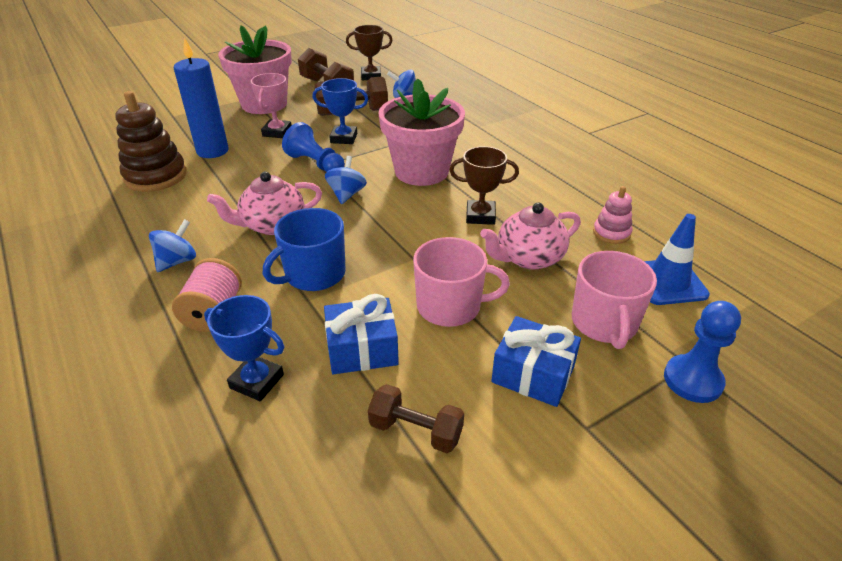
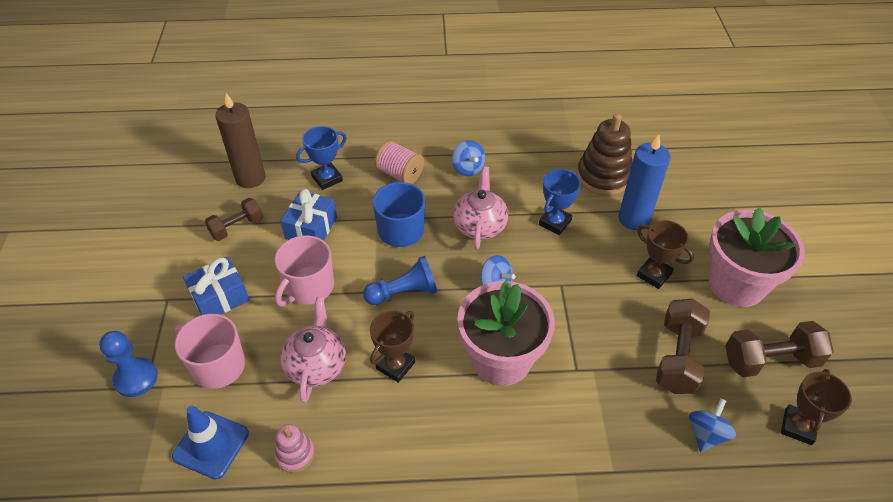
camera: 120 degrees right, 10 degrees up
pink trophy [251,73,292,138] -> brown trophy [637,220,694,289]
blue pawn [282,122,345,172] -> blue pawn moved to [363,256,437,305]
blue trophy [312,78,368,144] -> blue trophy moved to [539,169,581,235]
none -> brown candle [215,93,266,188]

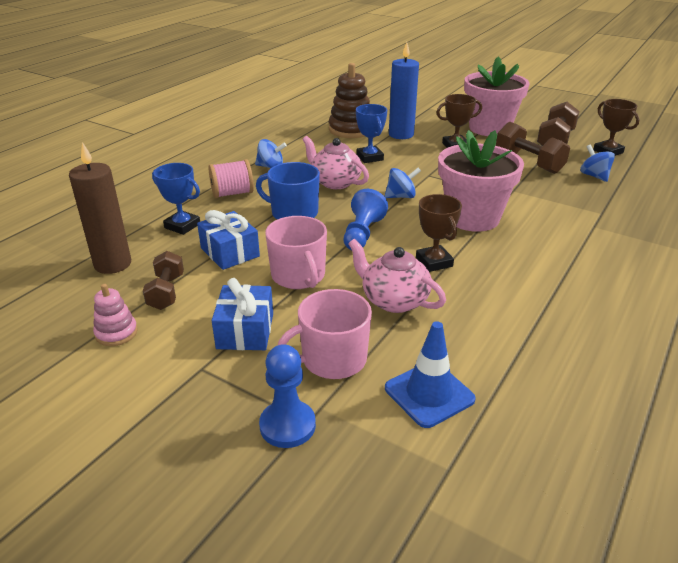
camera: 55 degrees left, 15 degrees down
pink stacking toy [274,424,315,473] -> pink stacking toy moved to [93,284,138,346]
blue trophy [296,126,347,190] -> blue trophy turned 60 degrees counterclockwise [152,163,200,235]

